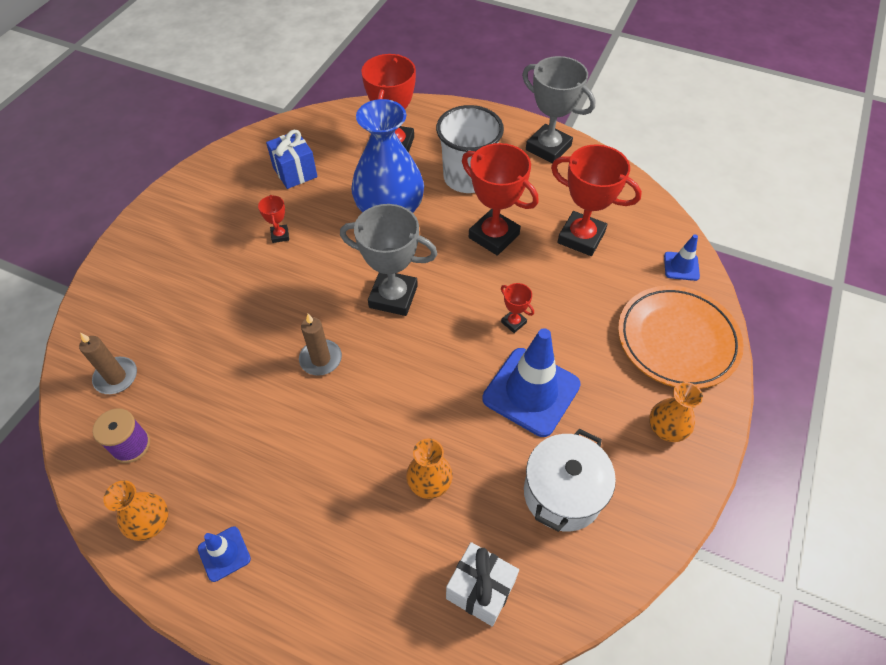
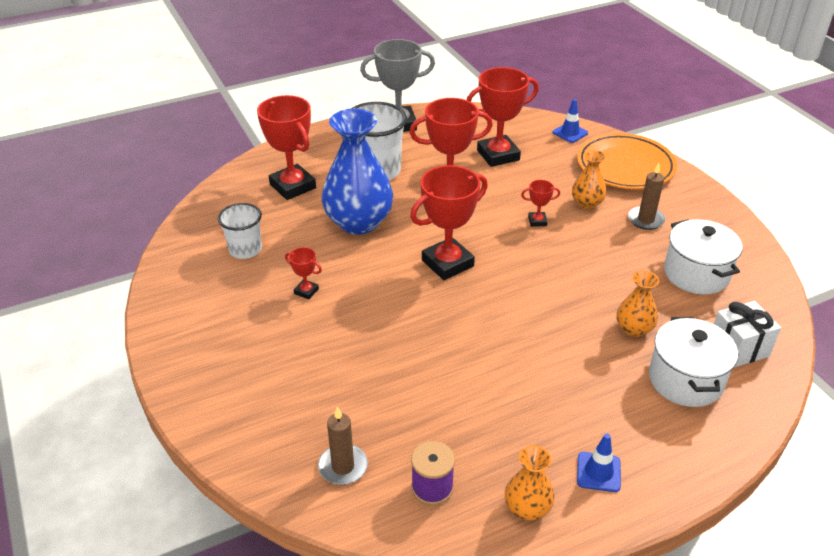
camera: 50 degrees left, 15 degrees down
blue gift [266,130,318,189] -> white cup [218,203,262,259]
brown candle [299,314,342,376] -> brown candle moved to [628,163,665,230]
grey trophy [340,204,437,316] -> red trophy [410,165,488,280]
blue traffic cone [482,328,581,437] -> none
orange vase [649,382,703,442] -> orange vase moved to [572,150,606,209]
none -> white pot [649,317,738,407]

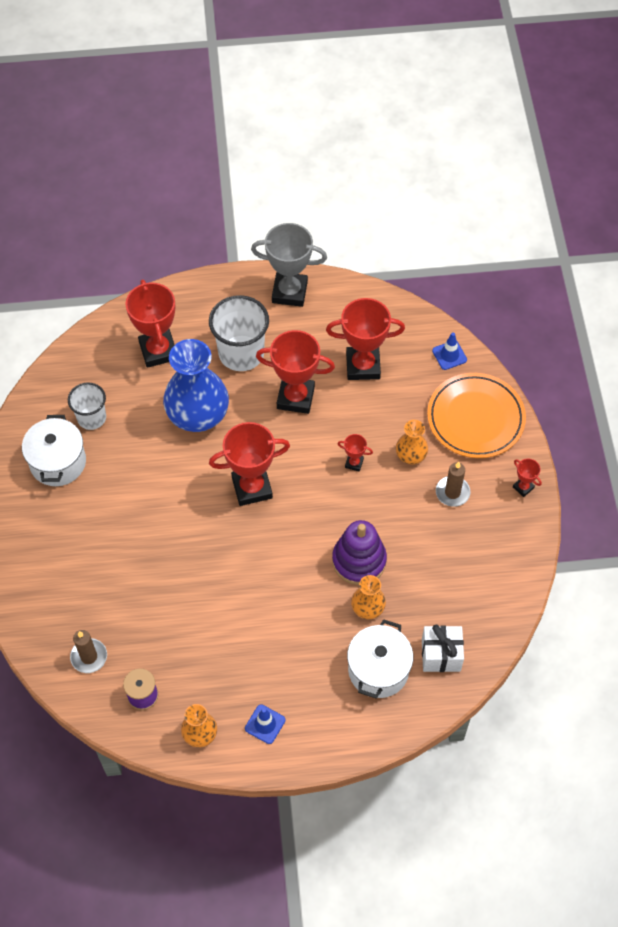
camera: 20 degrees right, 20 degrees up
red trophy [285,247,322,299] -> red trophy moved to [513,459,542,497]
white pot [664,219,743,295] -> white pot moved to [22,415,86,486]
none -> purple stacking toy [332,520,387,585]

